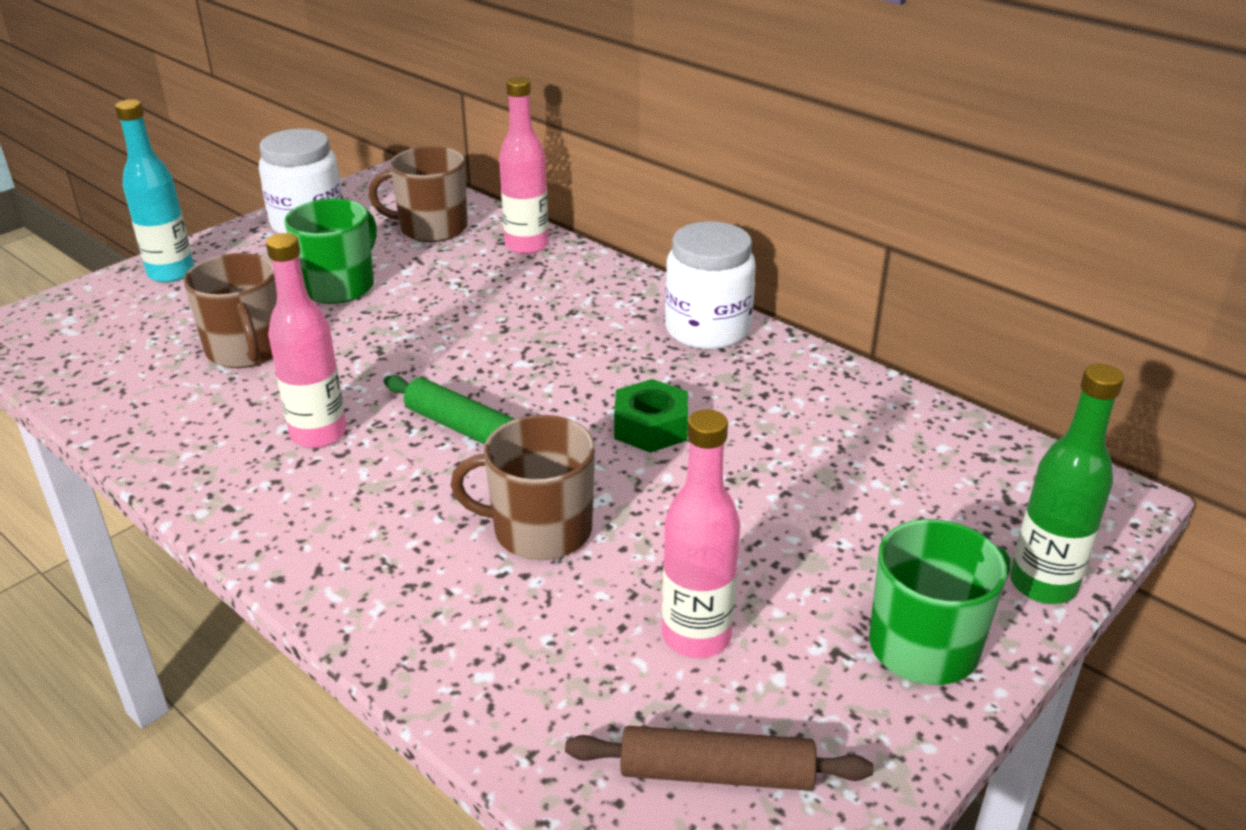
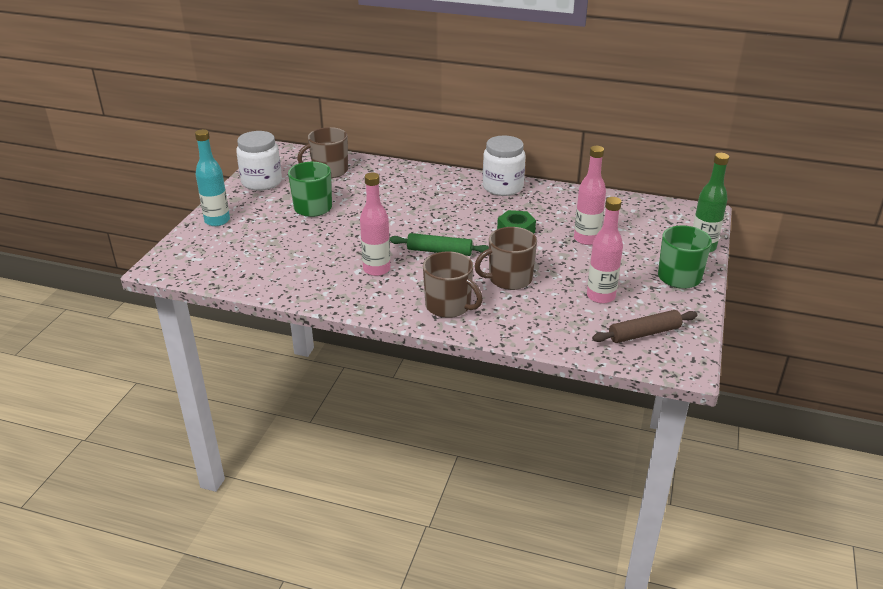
camera: 25 degrees left, 0 degrees up
brown mug [184,253,277,368] -> brown mug moved to [423,251,483,318]
pink bottle [499,77,549,254] -> pink bottle moved to [574,146,606,245]

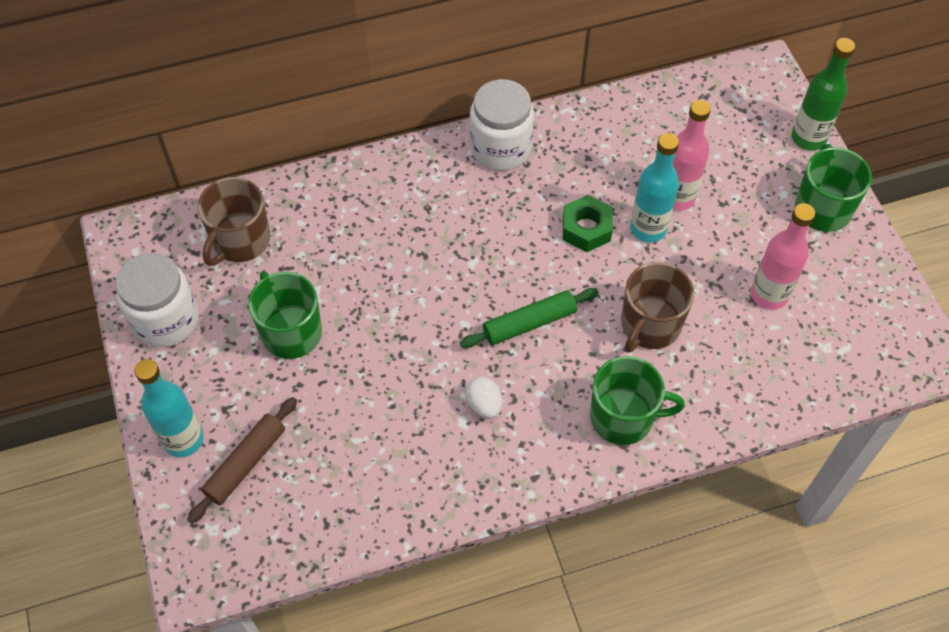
camera: 35 degrees left, 25 degrees up
pink bottle [360,173,391,276] -> white egg [466,377,502,419]
brown mug [423,251,483,318] -> green mug [590,356,685,445]
brown rolling pin [592,310,698,343] -> brown rolling pin moved to [187,397,297,523]
none -> turquoise bottle [630,133,679,243]

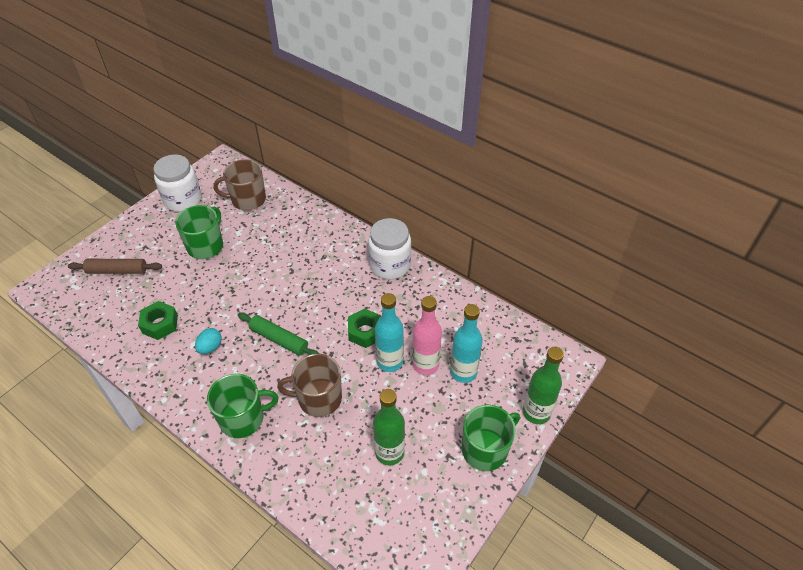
camera: 55 degrees right, 10 degrees down
turquoise bottle [134,359,203,457] -> turquoise bottle moved to [450,304,483,383]
white egg [466,377,502,419] -> turquoise egg [195,328,222,354]
green mug [590,356,685,445] -> green mug turned 75 degrees counterclockwise [207,374,279,438]
pink bottle [751,203,815,310] -> green bottle [373,389,405,465]
none -> green nut [138,301,178,340]

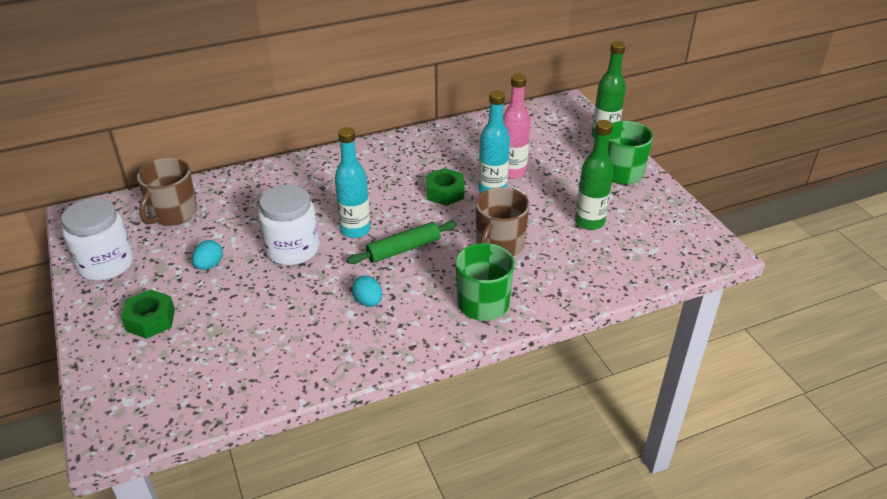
camera: 60 degrees left, 10 degrees down
brown rolling pin [68,259,162,274] -> none
green nut [138,301,178,340] -> green nut moved to [121,289,175,339]
green mug [175,205,223,259] -> turquoise egg [192,240,223,270]
white jar [368,218,411,279] -> white jar moved to [258,185,319,265]
turquoise bottle [450,304,483,383] -> turquoise bottle moved to [335,127,370,238]

